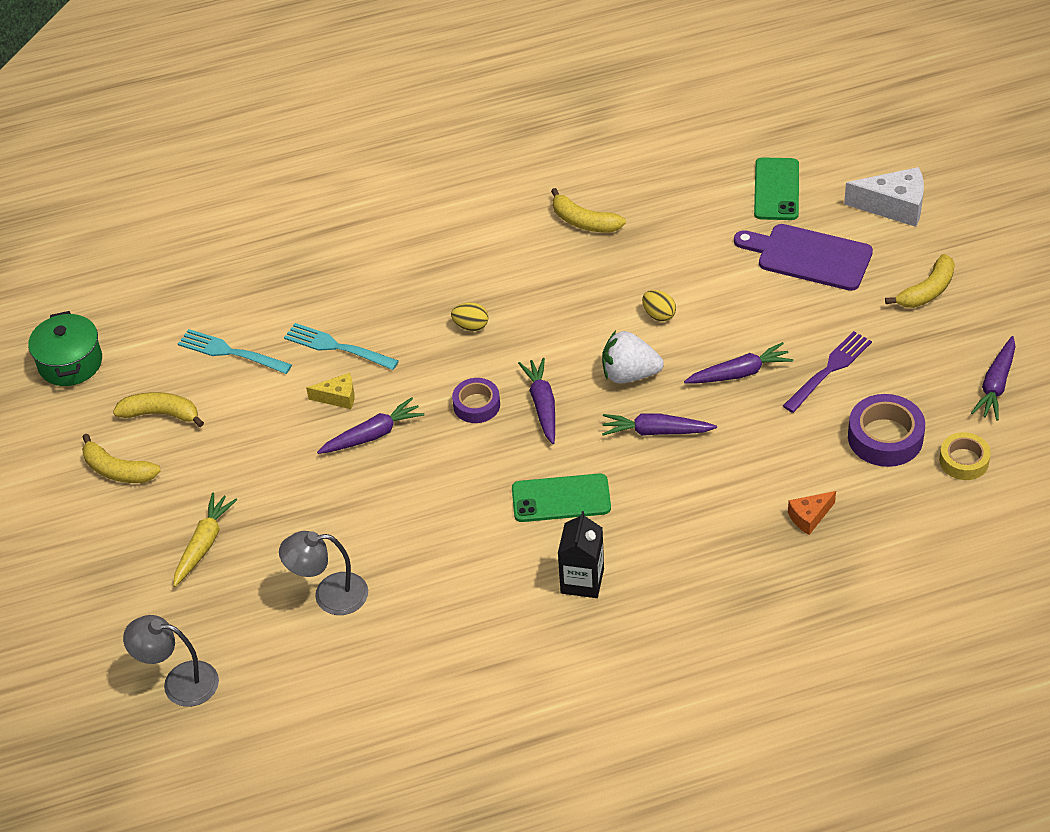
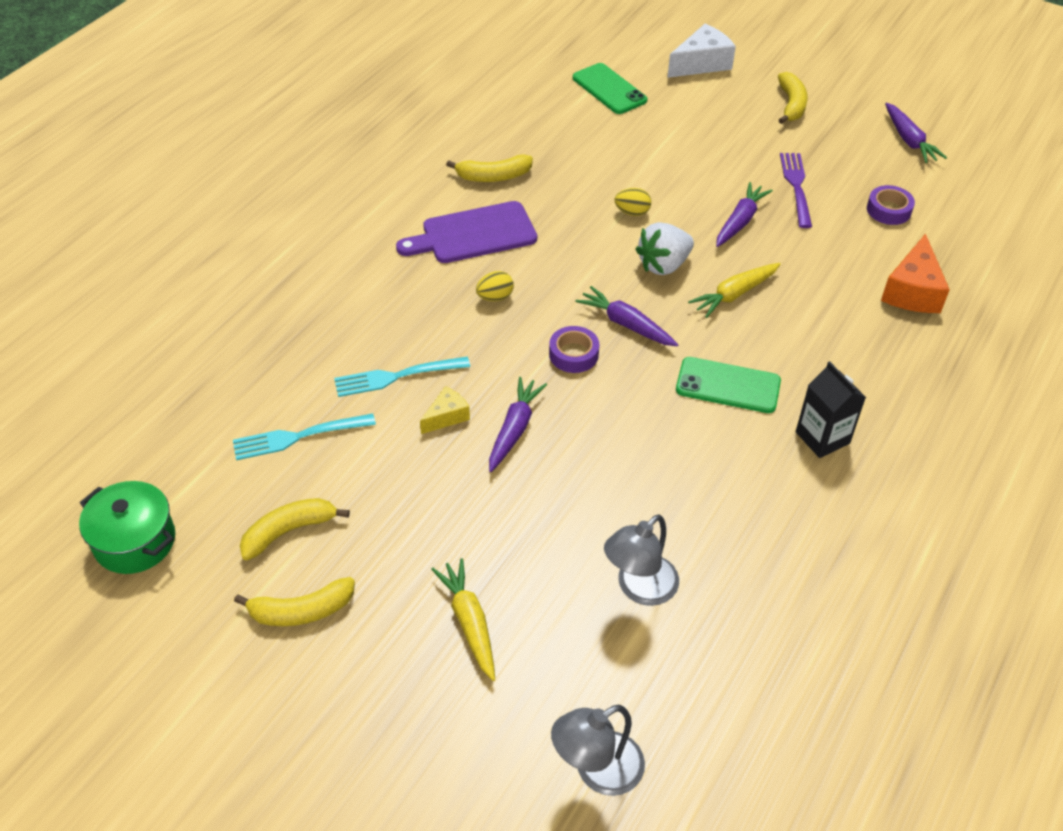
camera: 45 degrees left, 0 degrees up
green phone [512,473,611,522] -> green phone turned 60 degrees clockwise [676,357,781,413]
purple carrot [602,414,717,436] -> yellow carrot [688,263,781,318]
purple cutting board [734,224,873,291] -> purple cutting board moved to [396,201,537,263]
orange cheese [788,491,836,535] -> orange cheese [881,233,950,313], size x1.76
purple tape [848,394,925,467] -> purple tape [867,185,915,225], size x0.65
yellow tape [939,432,991,480] -> none

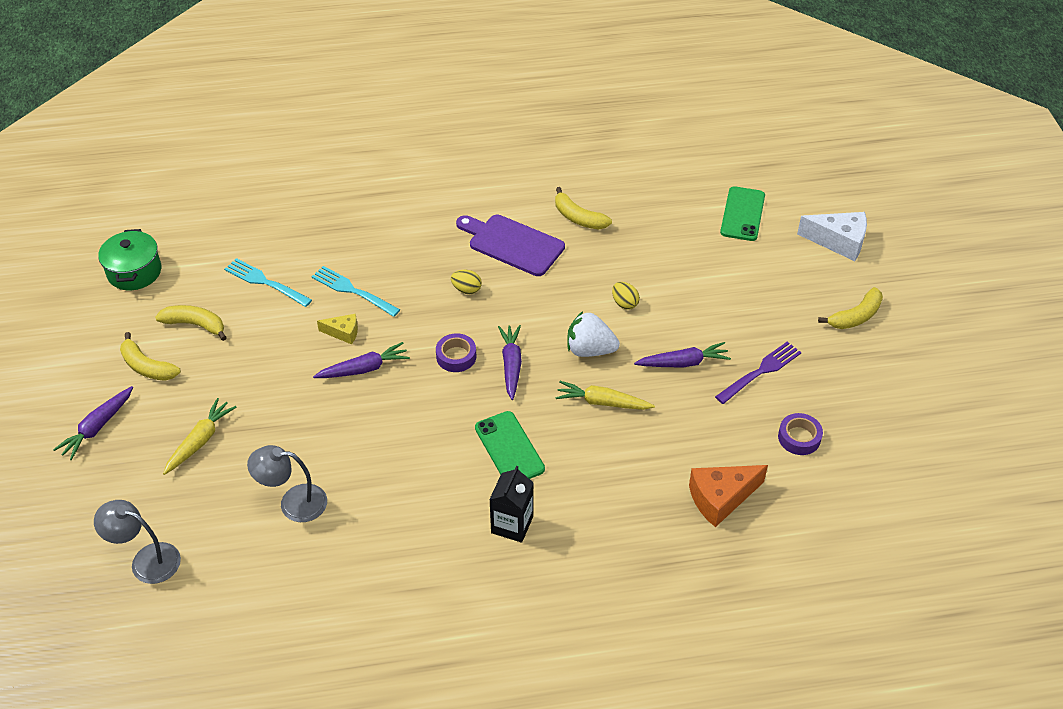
camera: 50 degrees right, 0 degrees up
purple carrot [885,103,947,163] -> purple carrot moved to [53,386,133,460]

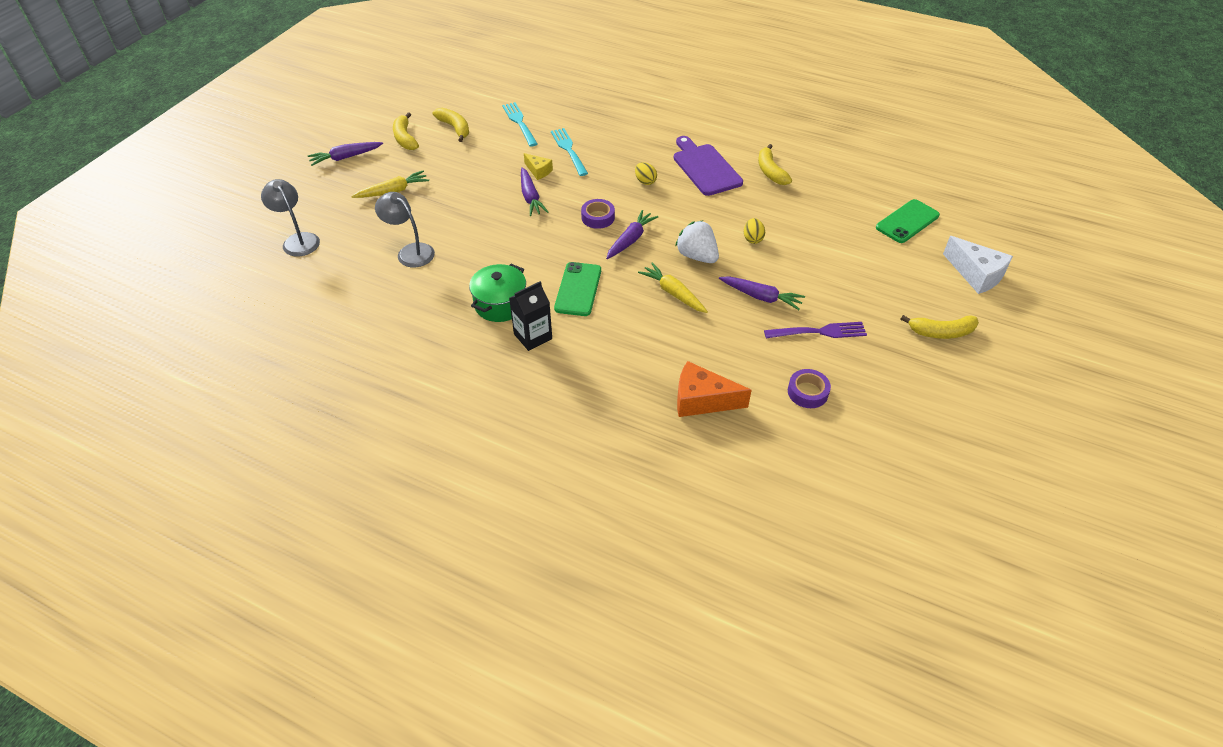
camera: 35 degrees right, 0 degrees up
green pot [98,229,161,290] -> green pot moved to [469,264,526,322]
purple carrot [313,342,410,378] -> purple carrot turned 60 degrees clockwise [521,167,548,216]

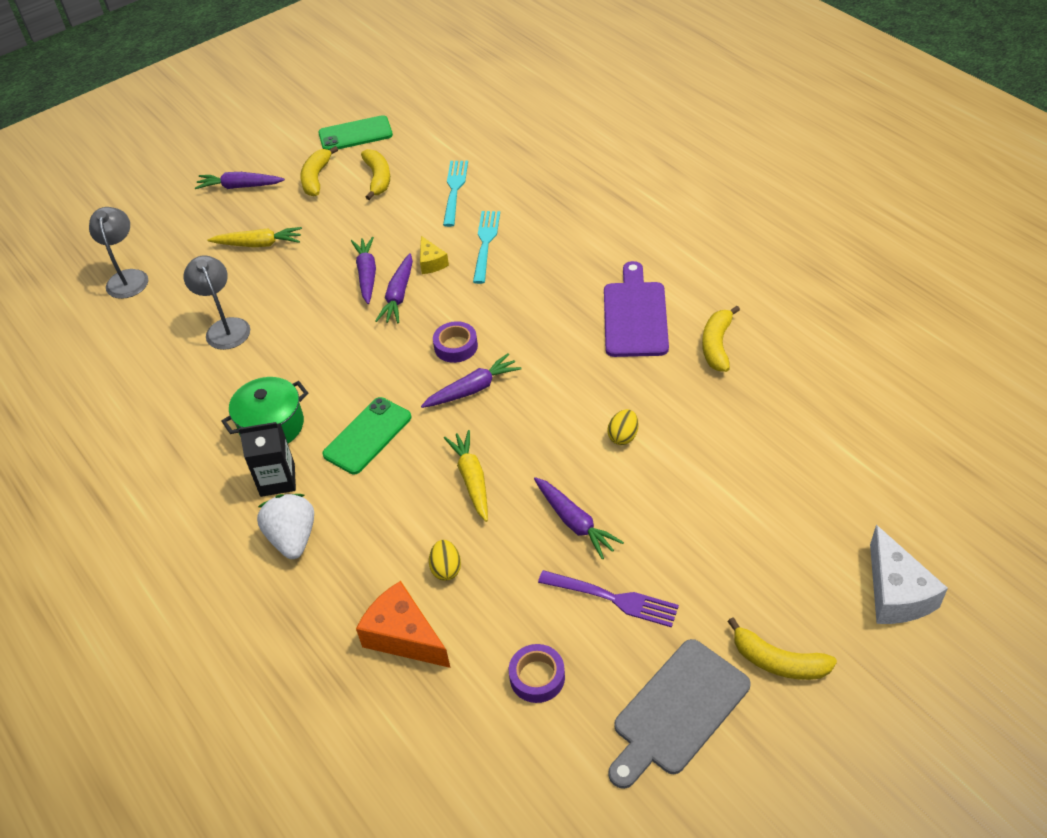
camera: 30 degrees right, 0 degrees up
yellow egg [635,162,657,185] -> yellow egg moved to [429,540,461,581]
white strawberry [675,220,719,263] -> white strawberry moved to [257,494,314,559]
green phone [876,199,940,243] -> green phone moved to [318,115,393,150]
none -> purple carrot [351,237,376,304]
none -> grey cutting board [608,639,750,789]

